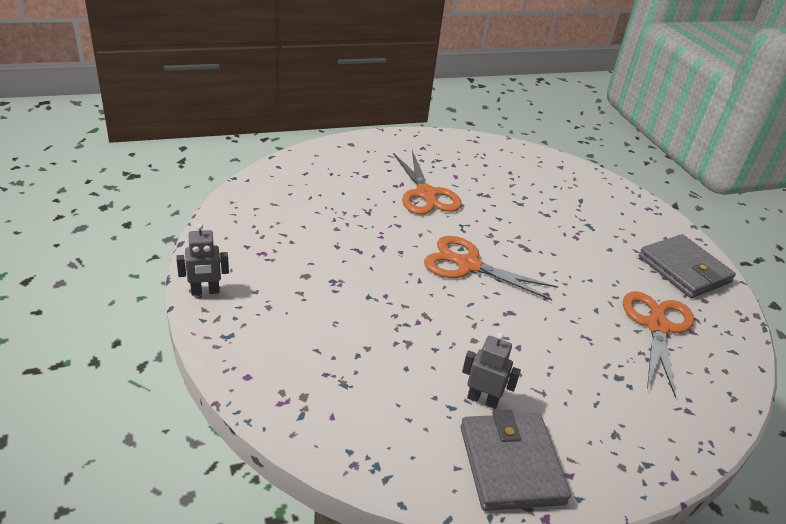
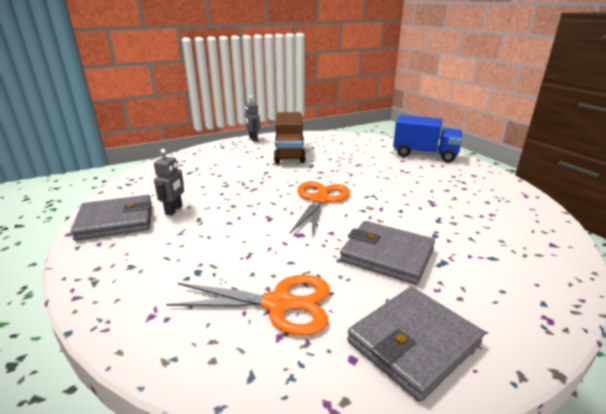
camera: 85 degrees right, 10 degrees down
orange scissors [393,151,462,215] -> none
none -> brown truck [274,112,306,163]
none -> grey wallet [340,221,435,285]
none -> blue truck [393,115,463,162]

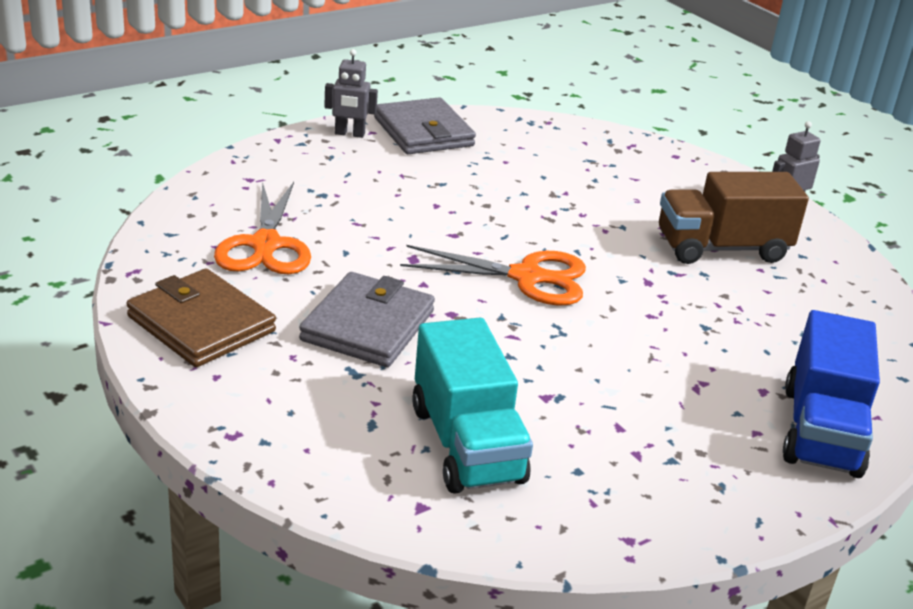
camera: 80 degrees right, 5 degrees up
grey robot [154,149,184,215] -> grey robot moved to [324,49,378,138]
grey wallet [347,287,484,402] -> brown wallet [126,269,276,367]
none -> turquoise truck [412,318,533,494]

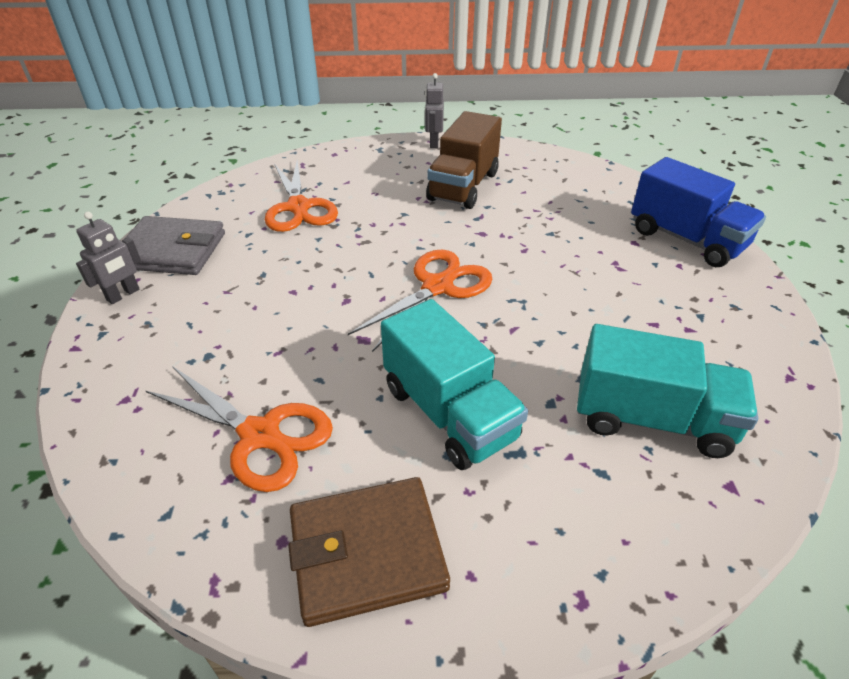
camera: 55 degrees left, 10 degrees up
grey wallet [299,272,435,367] -> turquoise truck [381,299,528,470]
none -> orange scissors [265,160,338,232]

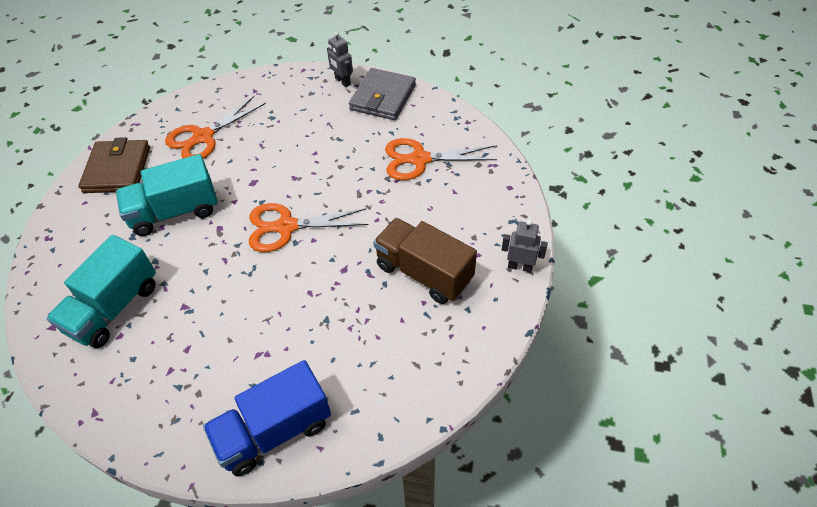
camera: 105 degrees right, 10 degrees up
orange scissors [348,250,493,352] -> orange scissors turned 120 degrees clockwise [249,203,369,252]

